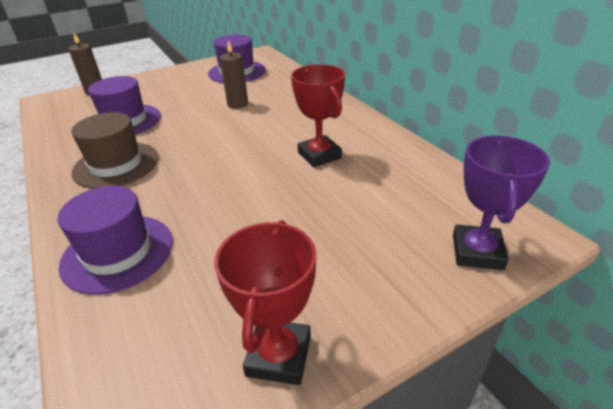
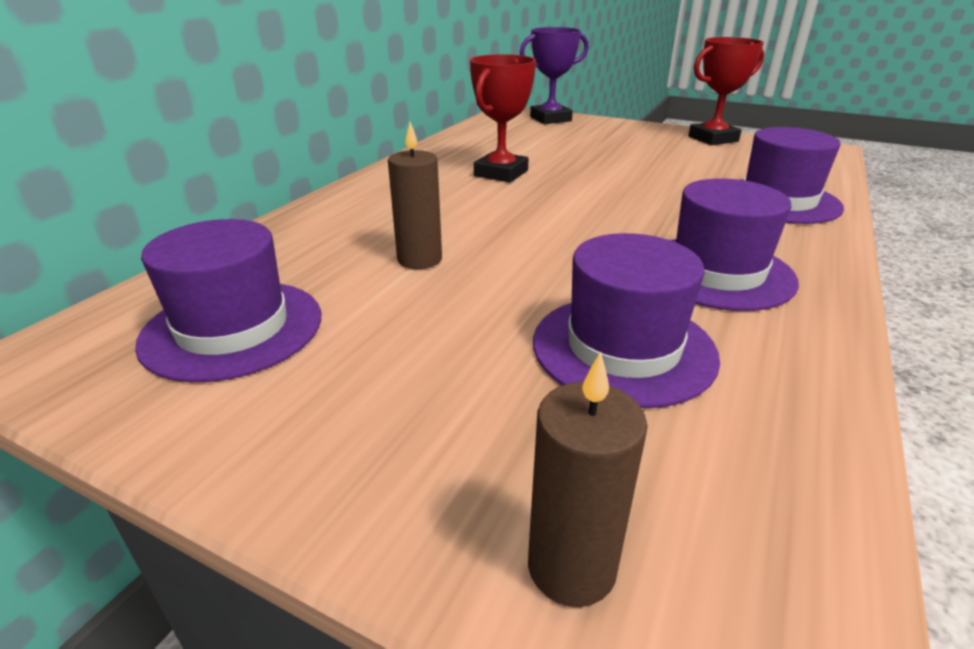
camera: 125 degrees left, 5 degrees down
brown hat [71,112,159,189] -> purple hat [670,179,799,311]

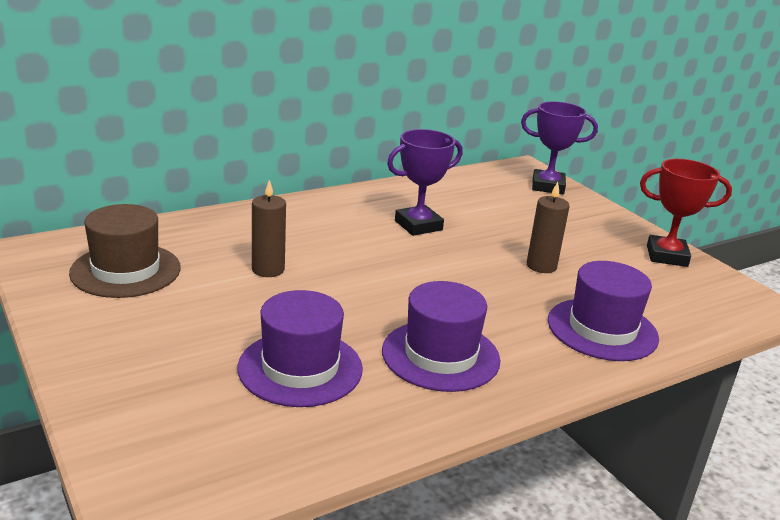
camera: 30 degrees right, 5 degrees down
purple hat [135,219,321,382] -> brown hat [69,204,181,298]
red trophy [470,54,536,183] -> purple trophy [387,129,463,236]
brown candle [528,351,648,607] -> brown candle moved to [527,182,570,273]

